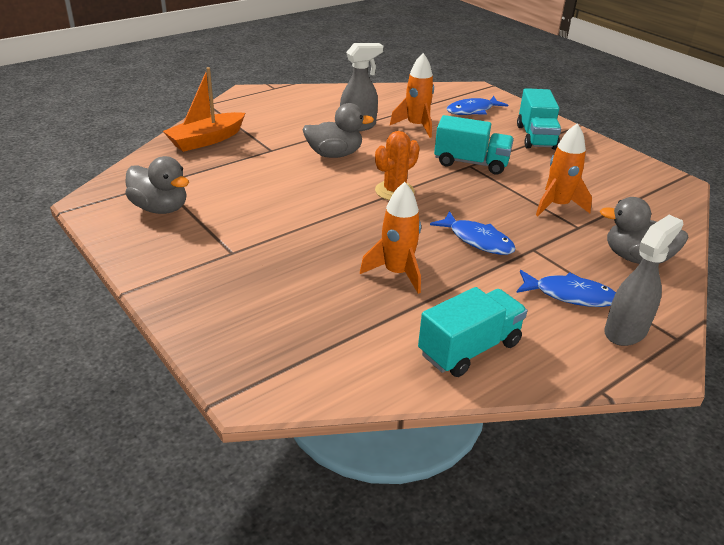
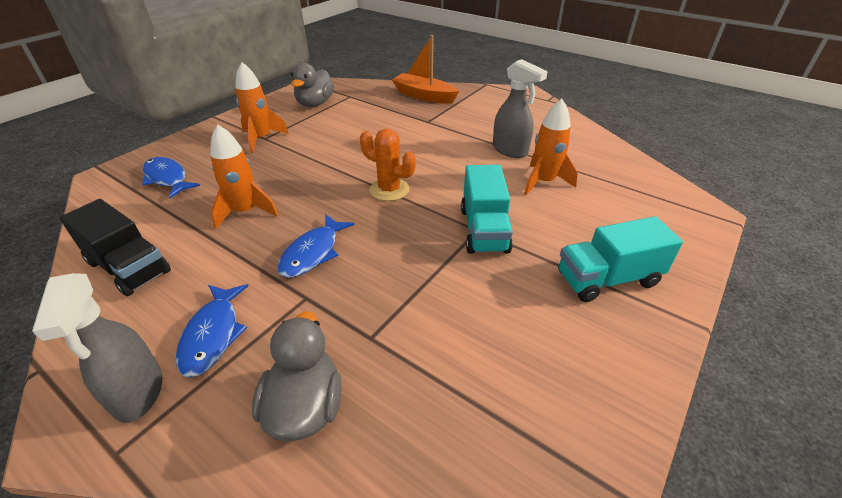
camera: 75 degrees right, 5 degrees up
grey duck [302,103,374,158] -> none
turquoise truck [418,287,527,377] -> black truck [60,199,171,296]
blue fish [447,96,508,115] -> blue fish moved to [142,157,200,198]
orange rocket [536,123,592,216] -> orange rocket moved to [235,62,289,153]
grey spray bottle [604,215,683,346] -> grey spray bottle turned 45 degrees clockwise [32,273,162,423]

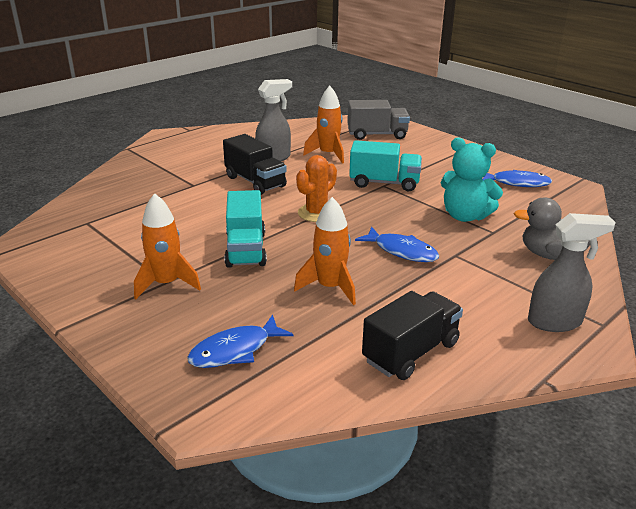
camera: 80 degrees left, 10 degrees down
blue fish [176,284,248,378] -> blue fish moved to [483,170,552,187]
grey duck [291,62,335,107] -> none
orange boat [392,35,459,104] -> none
turquoise truck [558,216,683,302] -> turquoise truck moved to [224,190,267,268]
none -> black truck [223,134,287,195]
none -> grey truck [347,100,410,140]
none -> turquoise teddy bear [441,137,503,222]

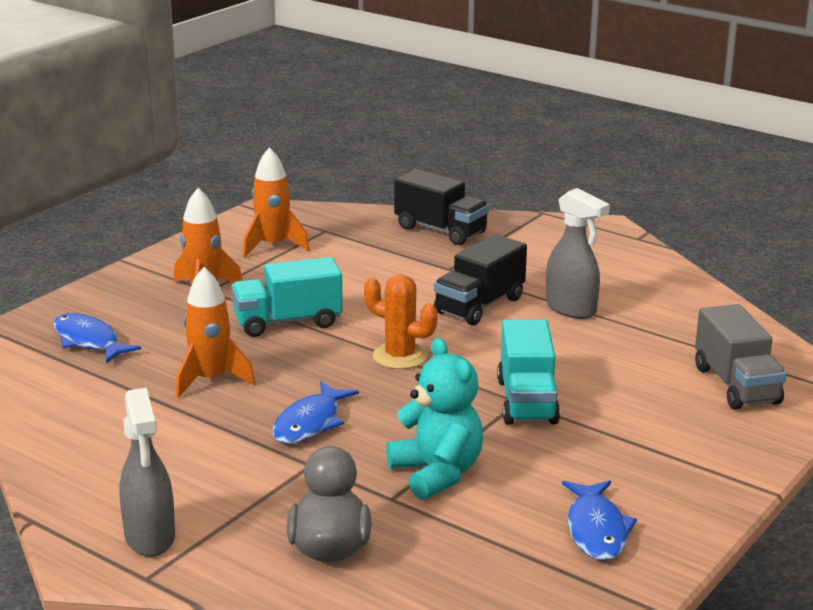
camera: 80 degrees right, 5 degrees down
orange rocket [303,86,344,164] -> orange rocket moved to [243,147,309,257]
black truck [362,291,463,380] -> black truck moved to [394,169,489,245]
turquoise teddy bear [441,137,503,222] -> turquoise teddy bear turned 135 degrees clockwise [386,338,483,500]

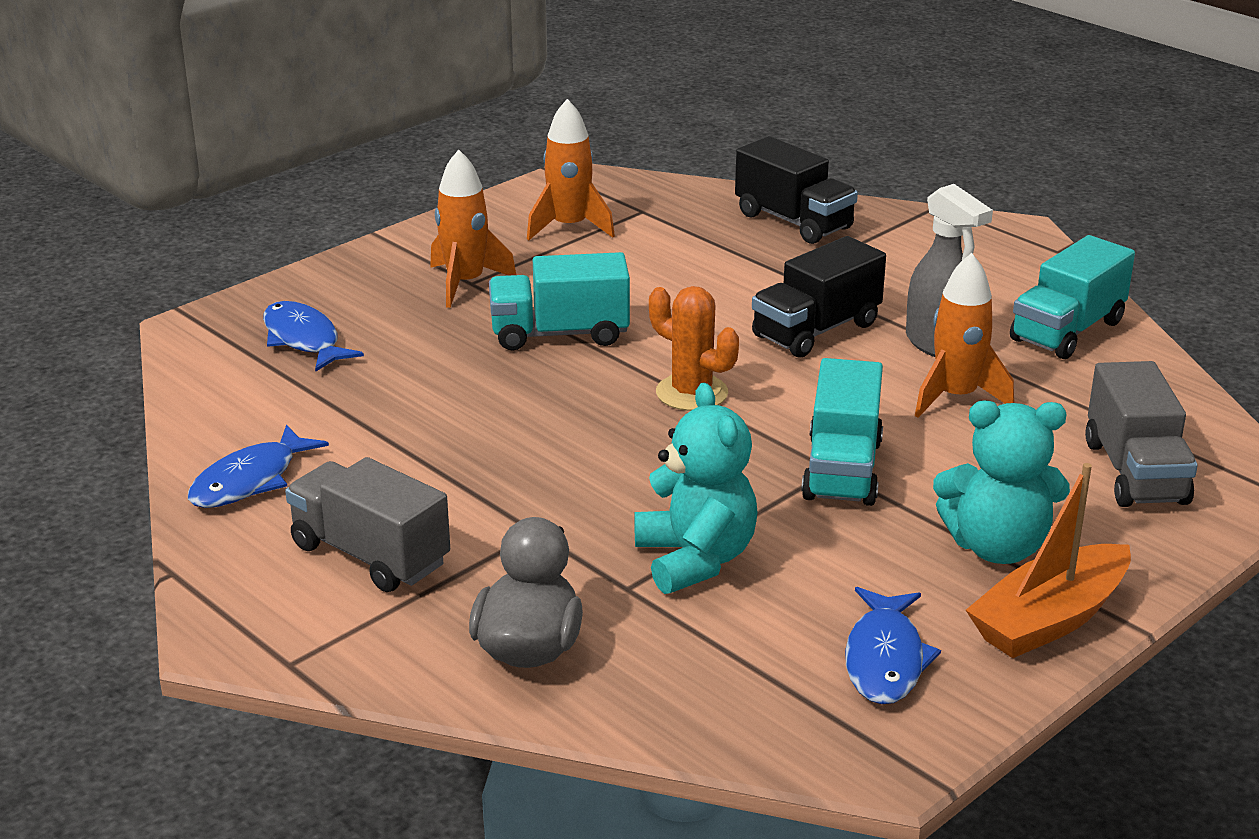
camera: 10 degrees right, 5 degrees up
grey spray bottle [119,388,175,557] -> none
orange rocket [176,267,255,398] -> orange rocket moved to [915,253,1014,418]
blue fish [272,381,359,444] -> blue fish moved to [188,425,329,508]
none -> grey truck [285,457,450,592]
none -> turquoise teddy bear [933,400,1070,564]
none -> orange boat [966,463,1131,658]
none -> turquoise truck [1010,235,1135,359]

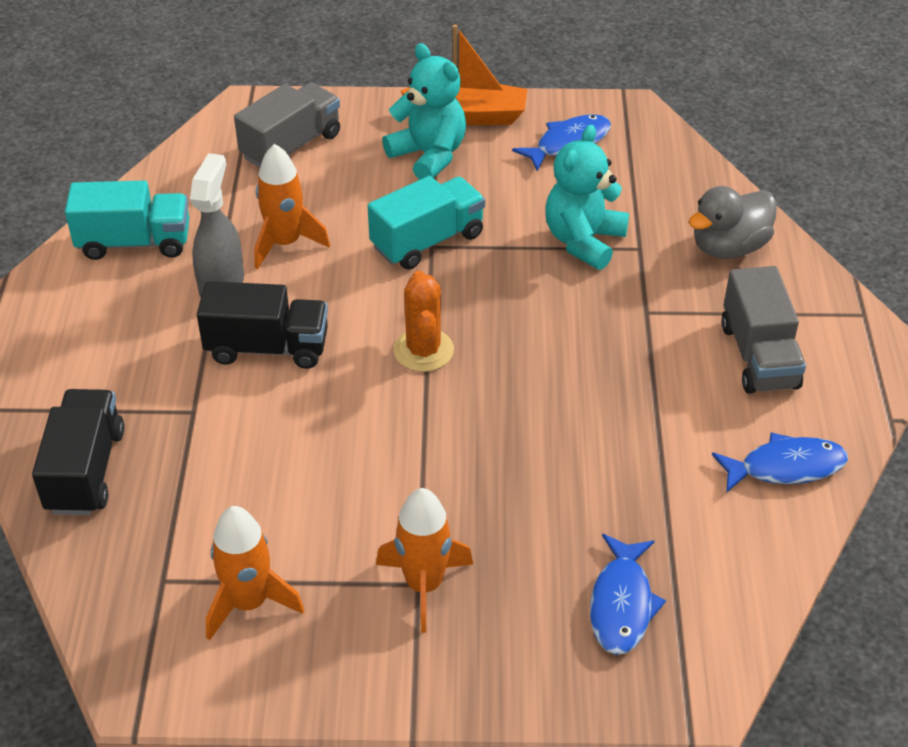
camera: 135 degrees left, 15 degrees up
turquoise truck [489,252,630,350] -> none

